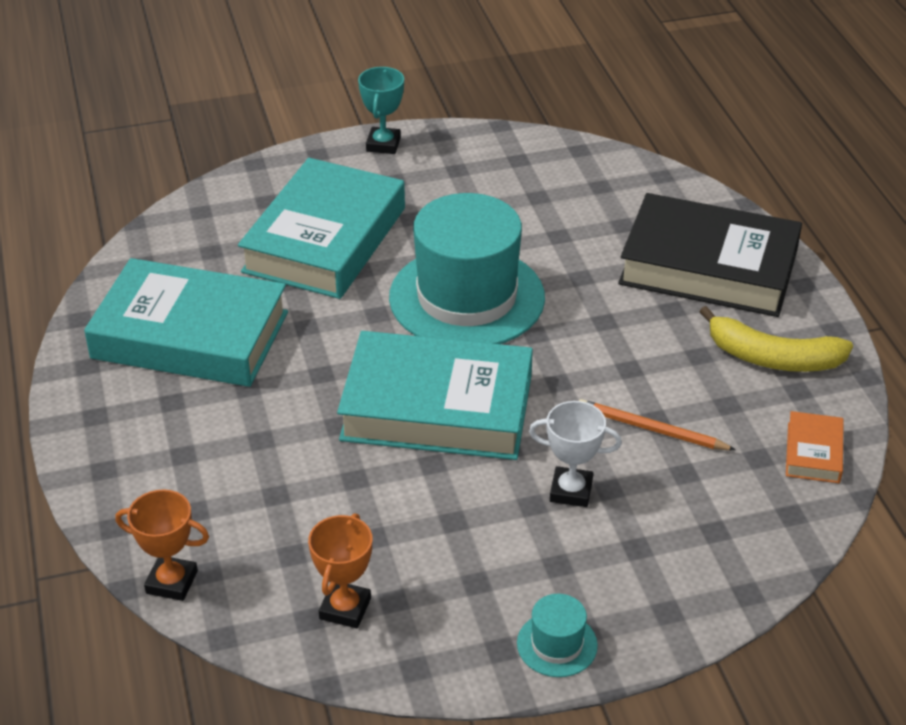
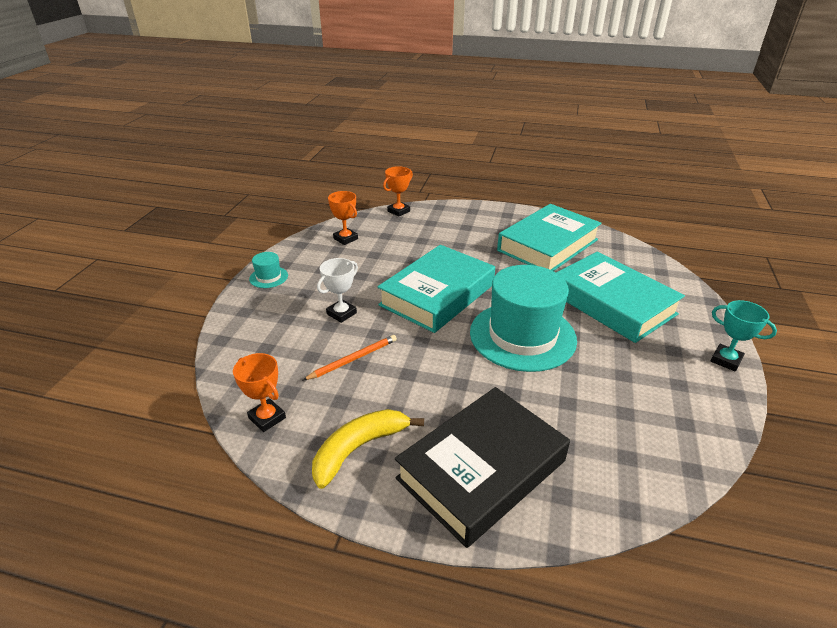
camera: 120 degrees right, 5 degrees down
orange book [786,411,844,483] -> orange trophy [233,353,286,432]

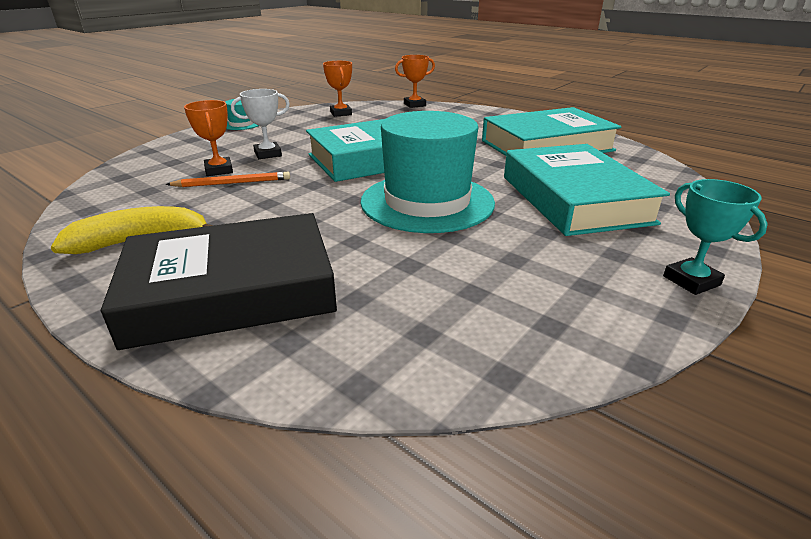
camera: 25 degrees right, 5 degrees down
orange trophy [233,353,286,432] -> orange trophy moved to [184,100,233,176]

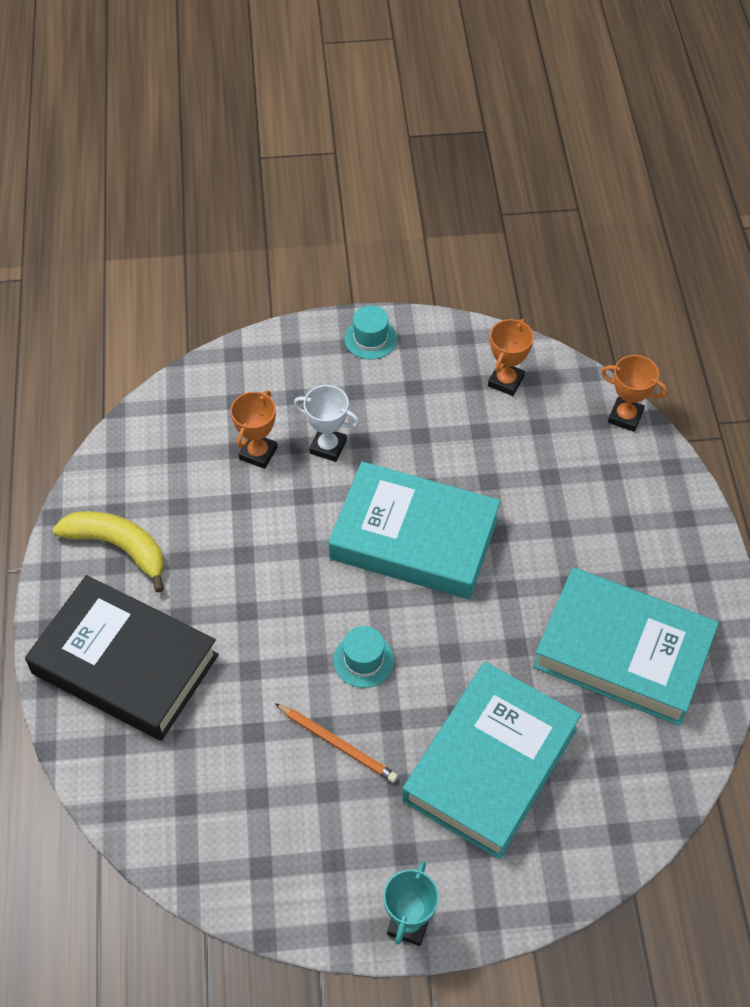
camera: 45 degrees right, 25 degrees up
orange pencil [165,172,290,187] -> orange pencil moved to [274,703,398,783]
turquoise hat [360,111,495,233] -> turquoise hat [334,626,394,688], size x0.41

